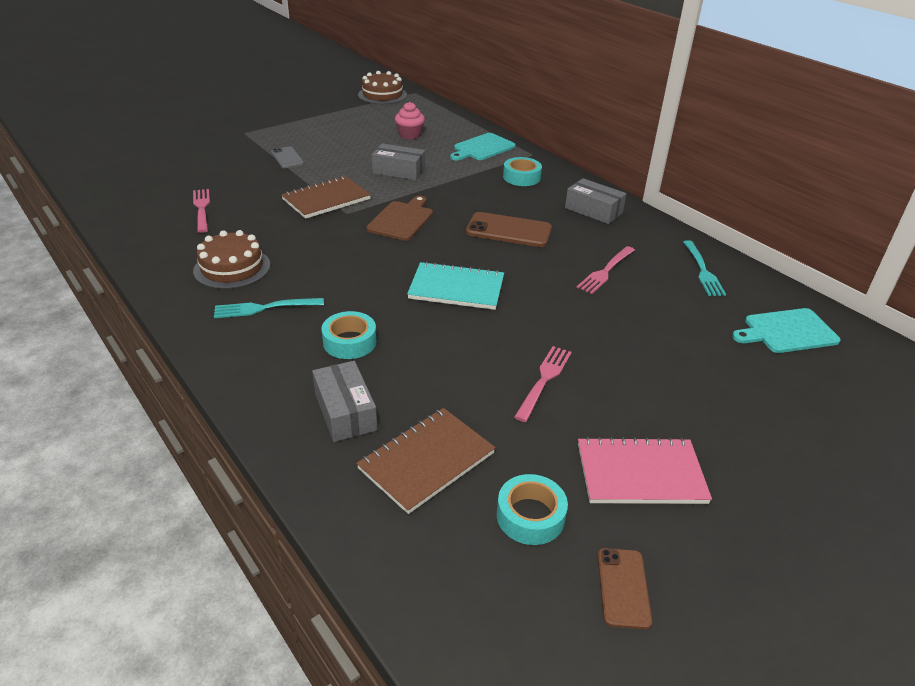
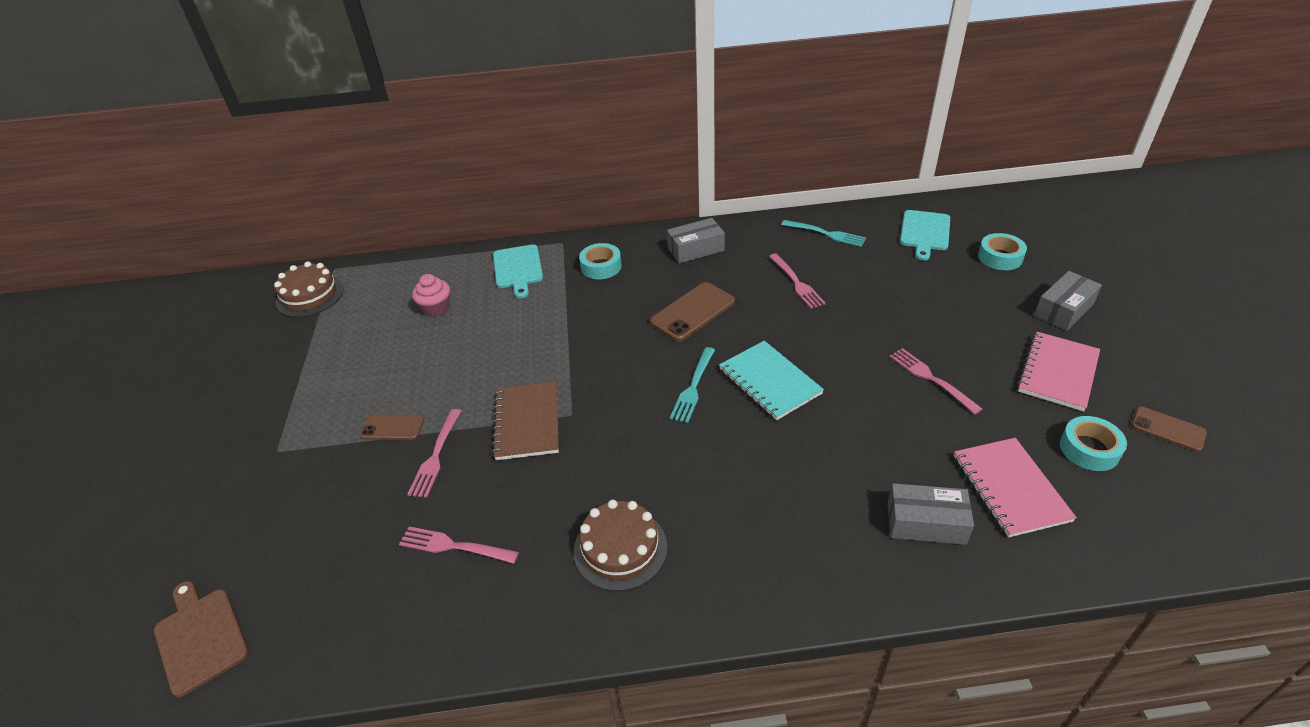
camera: 55 degrees left, 5 degrees up
turquoise fork [214,298,324,318] -> turquoise fork moved to [670,347,715,423]
grey phone [271,146,304,168] -> brown phone [360,414,424,440]
turquoise tape [321,311,377,359] -> turquoise tape moved to [978,233,1027,270]
brown notebook [356,408,496,514] -> pink notebook [954,438,1077,537]
brown cutting board [366,196,433,241] -> brown cutting board moved to [154,581,249,697]
grey box [372,143,425,180] -> grey box moved to [1034,271,1102,331]
turquoise notebook [407,261,504,310] -> turquoise notebook turned 75 degrees counterclockwise [719,341,824,420]
none -> pink fork [407,409,461,498]

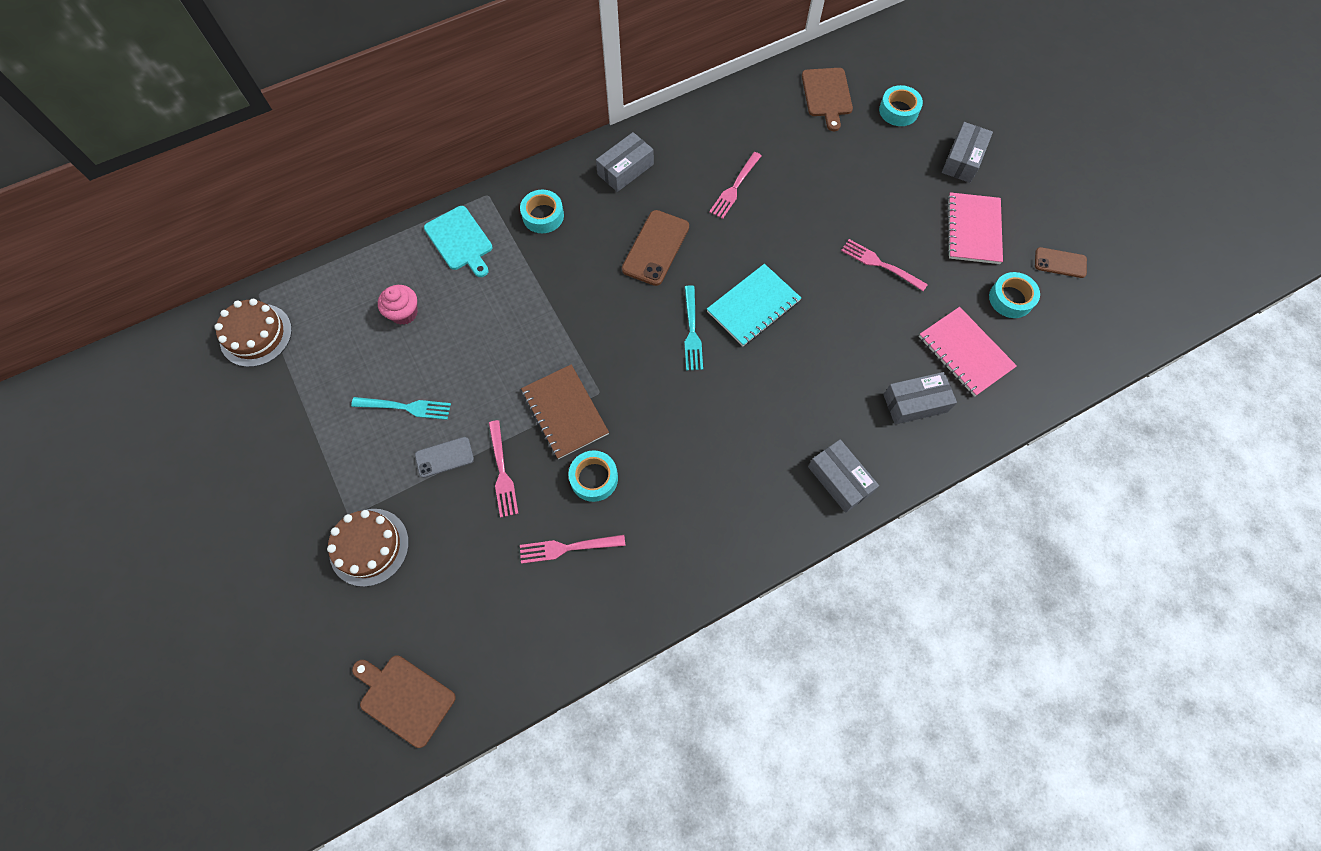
camera: 25 degrees left, 25 degrees up
brown phone [360,414,424,440] -> grey phone [415,437,474,478]
brown cake [574,500,667,591] -> brown cake moved to [327,509,409,587]
turquoise notebook [719,341,824,420] -> turquoise notebook turned 75 degrees counterclockwise [707,264,801,346]
pink fork [769,253,826,309] -> pink fork turned 75 degrees clockwise [709,152,761,219]
turquoise fork [781,220,866,247] -> turquoise fork moved to [351,397,451,420]
turquoise cutting board [900,210,950,261] -> brown cutting board [802,68,853,131]
none -> turquoise tape [568,451,618,502]
none -> grey box [808,439,879,513]

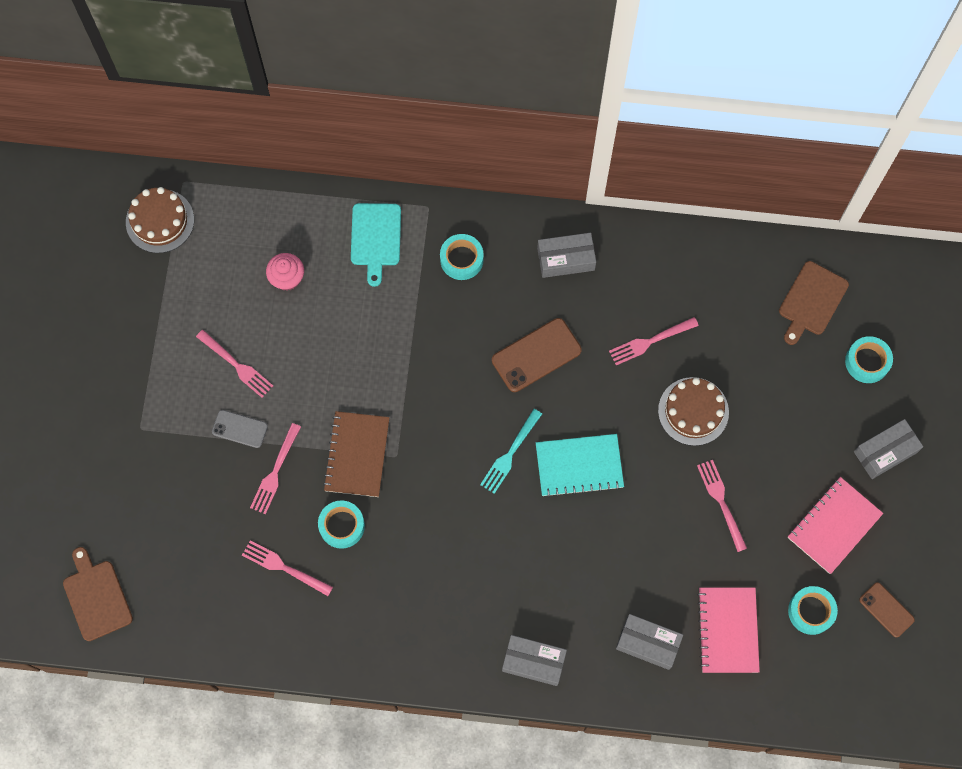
camera: 35 degrees right, 5 degrees up
brown cake [327,509,409,587] -> brown cake moved to [658,377,729,446]
turquoise fork [351,397,451,420] -> pink fork [196,330,273,398]
grey box [808,439,879,513] -> grey box turned 75 degrees counterclockwise [502,635,567,686]

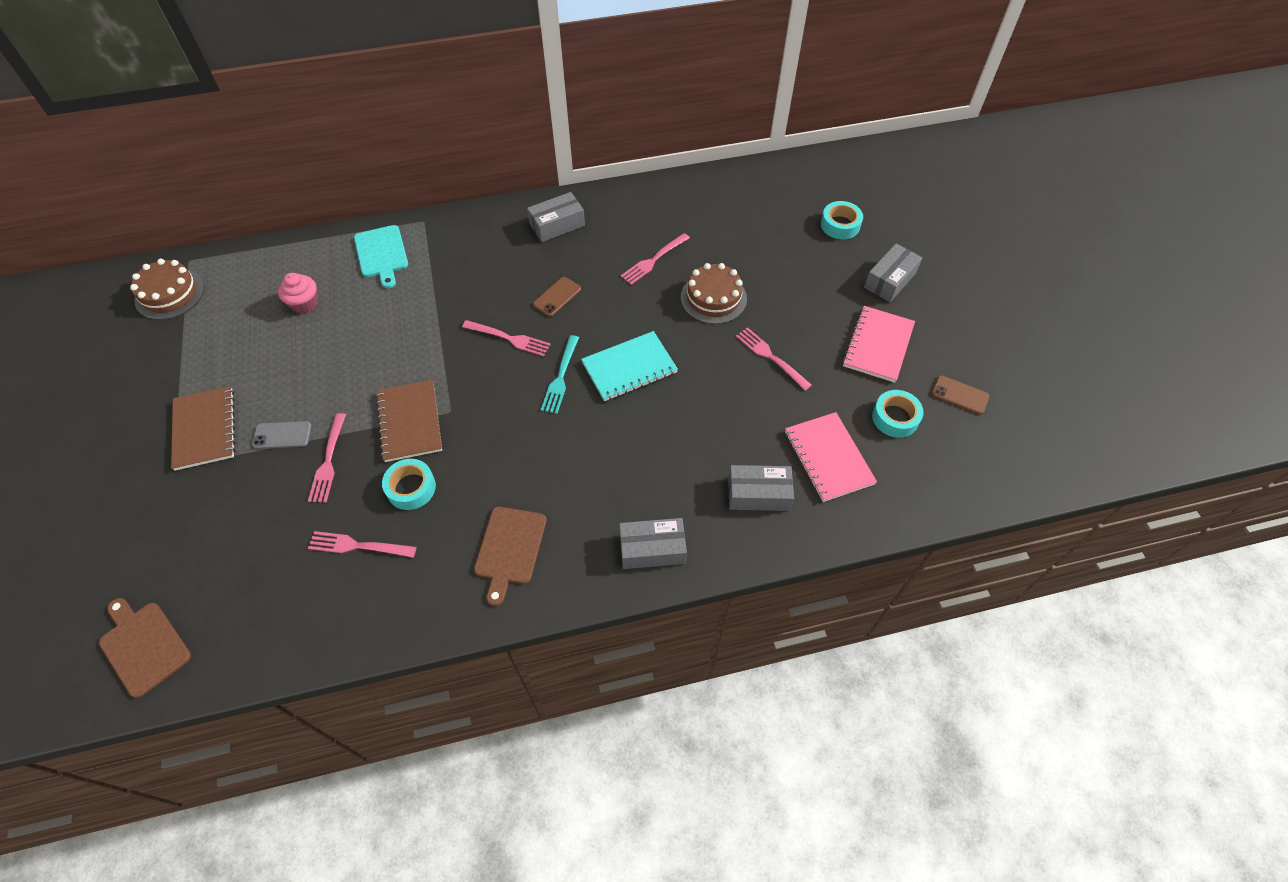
camera: 20 degrees left, 15 degrees down
pink fork [196,330,273,398] -> pink fork moved to [462,320,551,357]
turquoise tape [440,234,484,280] -> none
brown phone [492,318,582,392] -> brown phone [533,277,581,317], size x0.61
brown cutting board [779,261,849,345] -> brown cutting board moved to [474,506,547,606]
none -> brown notebook [171,386,236,471]

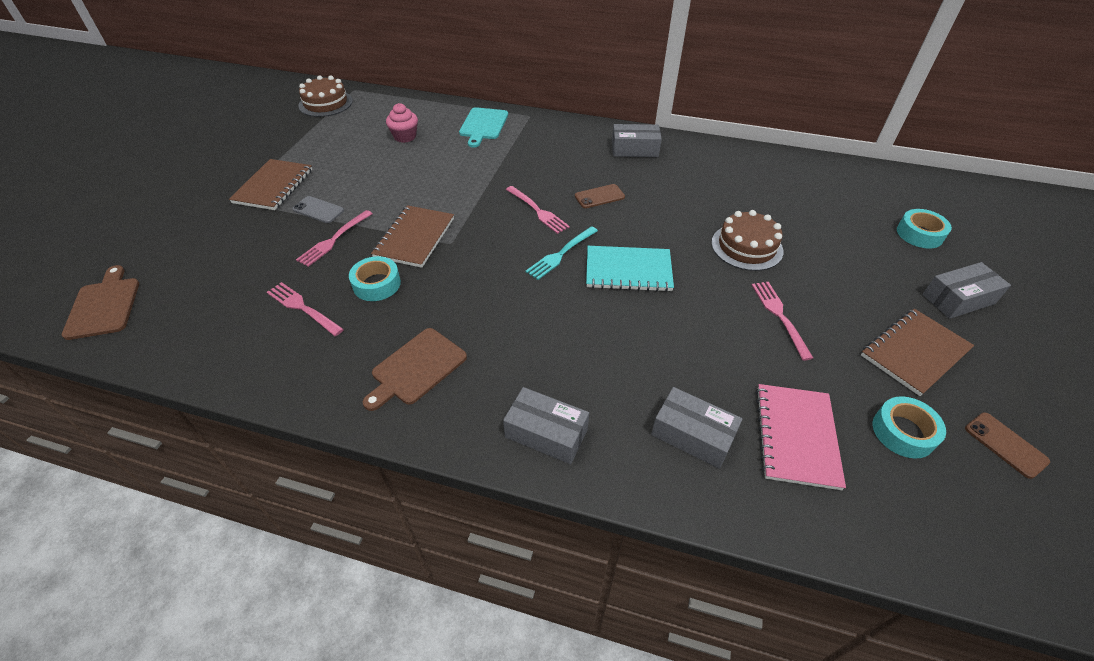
camera: 30 degrees right, 10 degrees down
pink fork [621,233,690,285] -> none
pink notebook [843,306,915,383] -> brown notebook [861,309,974,396]

